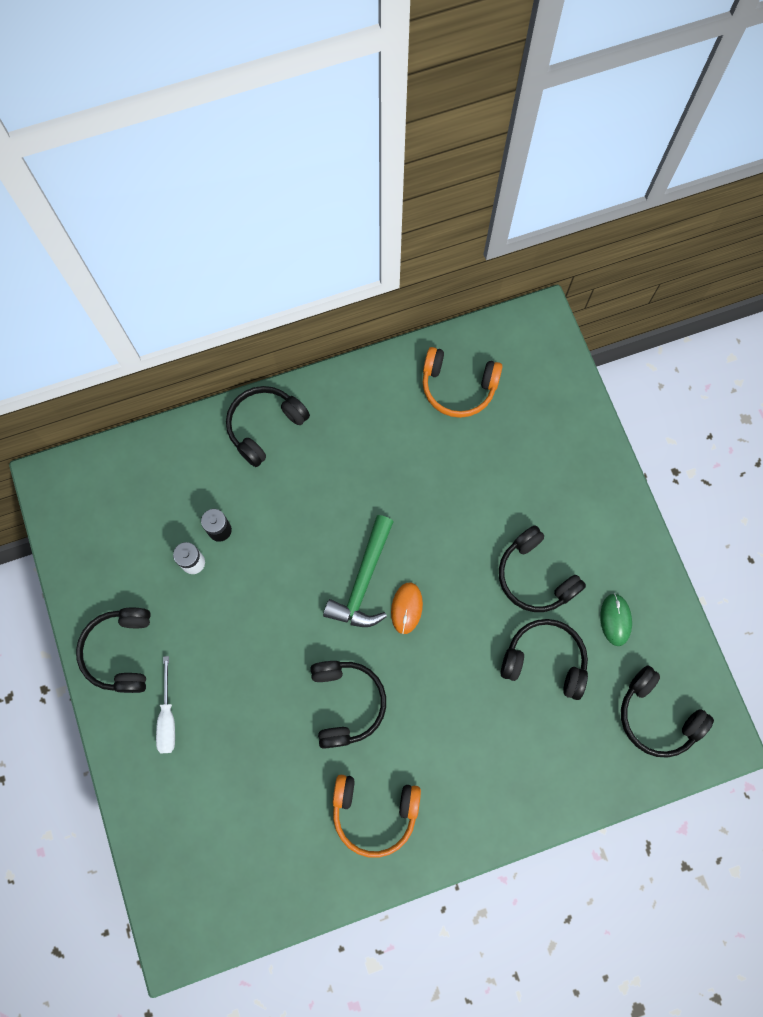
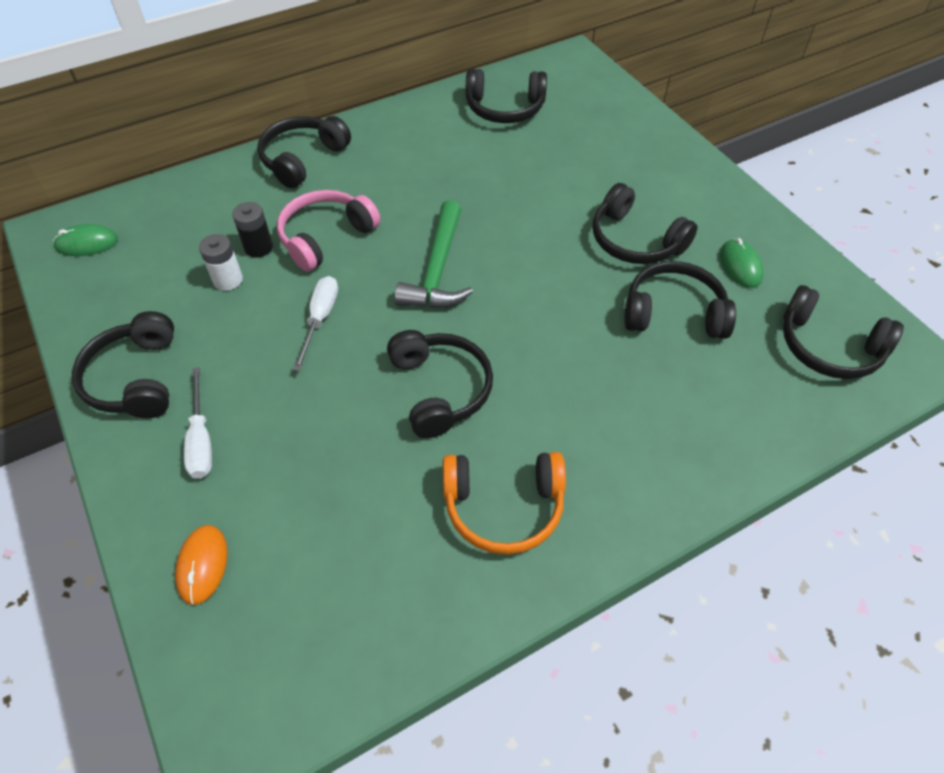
camera: 10 degrees left, 20 degrees down
orange mouse [391,583,423,634] -> orange mouse moved to [175,525,227,605]
orange headphones [422,347,502,418] -> black headphones [466,68,547,123]
none -> green mouse [53,224,118,256]
none -> pink headphones [277,190,380,272]
none -> white screwdriver [293,276,338,371]

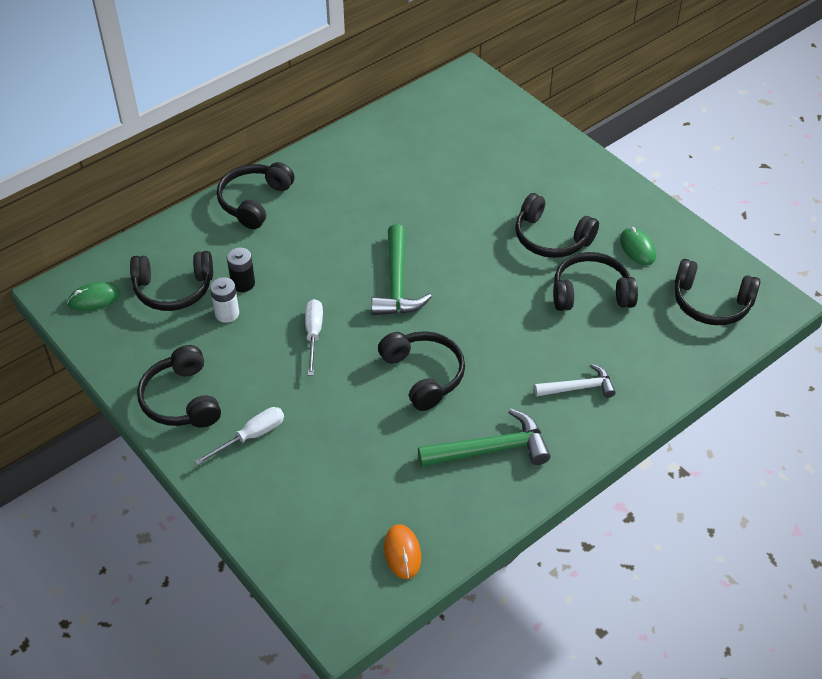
camera: 10 degrees left, 5 degrees down
orange mouse [175,525,227,605] -> orange mouse moved to [384,524,421,579]
white screwdriver [184,367,212,479] -> white screwdriver turned 105 degrees counterclockwise [194,407,284,465]
pink headphones [277,190,380,272] -> none
orange headphones [443,452,566,555] -> green hammer [418,409,551,467]
black headphones [466,68,547,123] -> black headphones moved to [130,251,213,311]
none -> white hammer [534,364,616,398]

